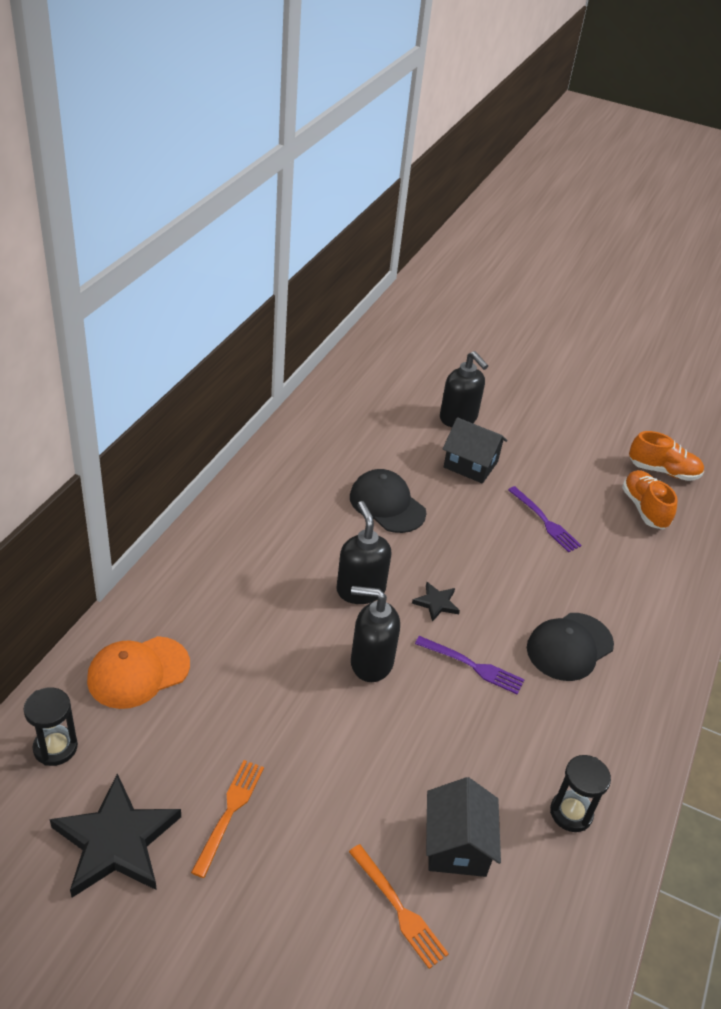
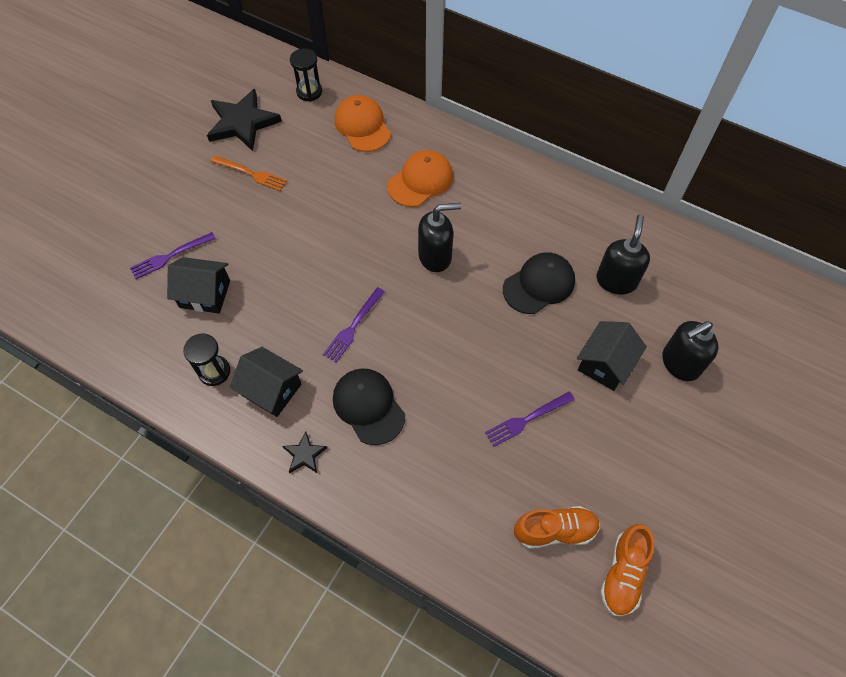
camera: 100 degrees right, 20 degrees up
orange fork [349,844,449,969] -> purple fork [130,232,216,279]
black soap dispenser [351,586,400,682] -> black soap dispenser moved to [596,214,650,295]
black star [412,582,460,622] -> black star moved to [282,431,327,473]
none -> black house [230,347,303,417]
none -> orange cap [387,150,453,207]

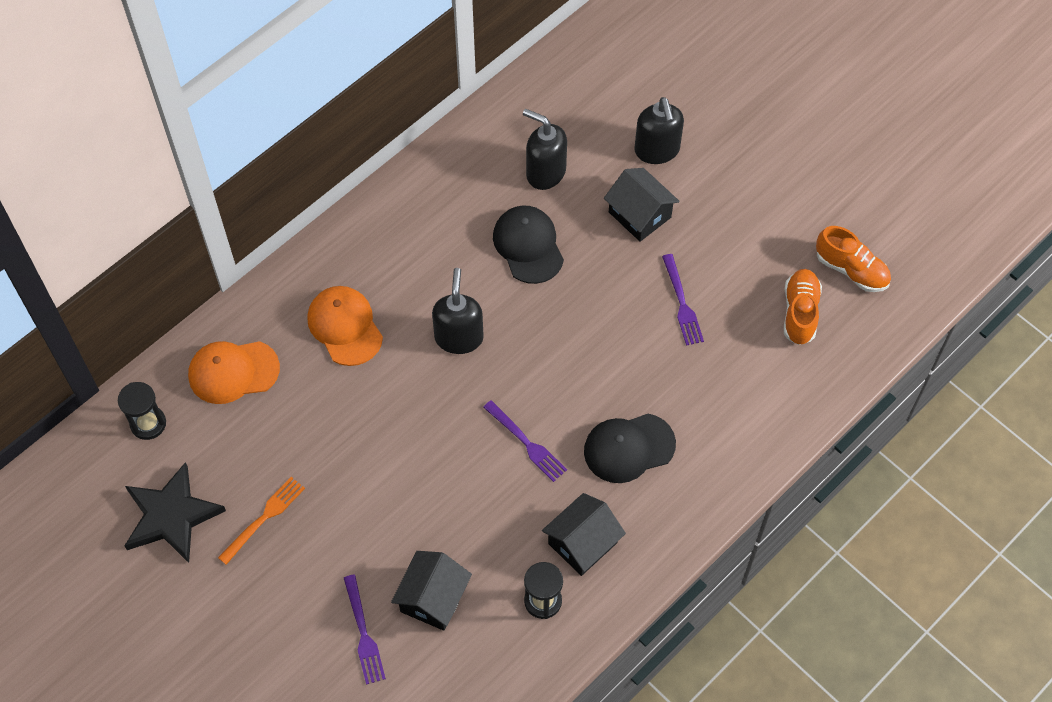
camera: 75 degrees left, 0 degrees up
black star [282,431,327,473] -> none

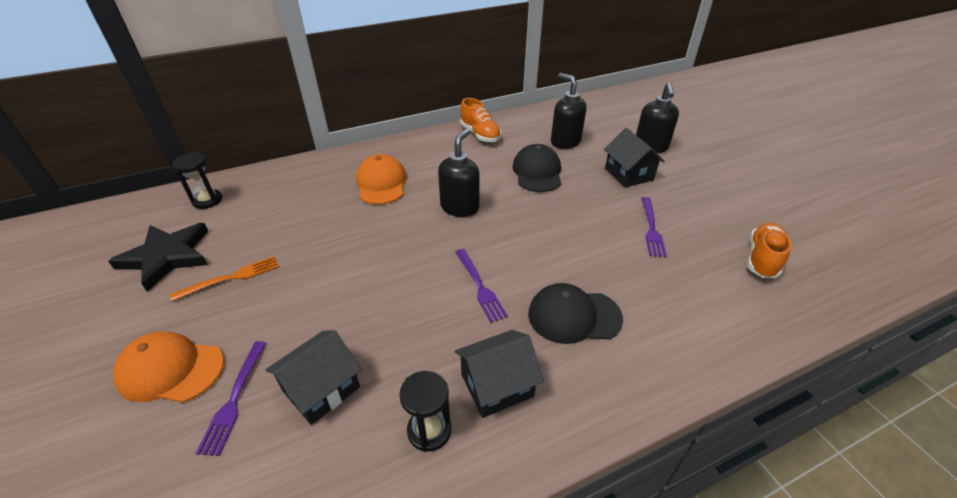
camera: 20 degrees right, 20 degrees down
orange cap [188,341,280,404] -> orange cap moved to [114,332,224,403]
orange shoe [816,226,891,292] -> orange shoe moved to [460,98,501,142]

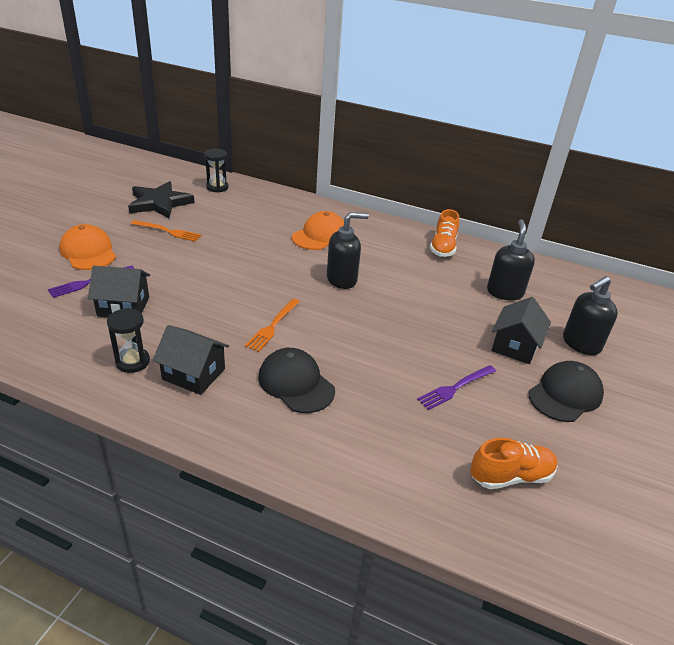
camera: 45 degrees right, 5 degrees down
purple fork [455,249,508,323] -> orange fork [245,299,300,352]
black cap [512,144,561,192] -> black cap moved to [529,361,604,422]

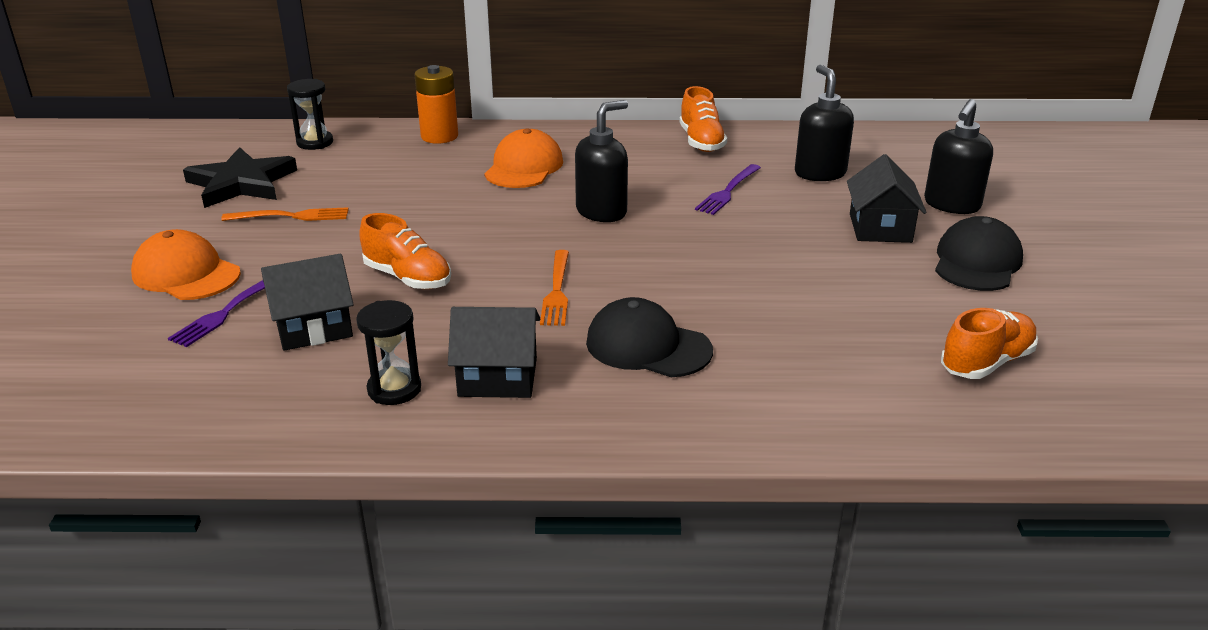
camera: 20 degrees left, 5 degrees down
purple fork [417,365,496,410] -> purple fork moved to [695,164,761,215]
none -> orange shoe [359,213,451,289]
none -> orange battery [414,65,458,144]

